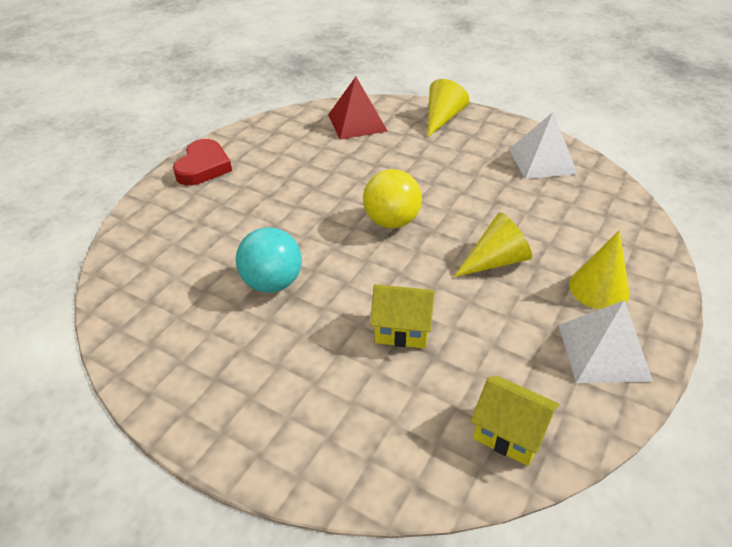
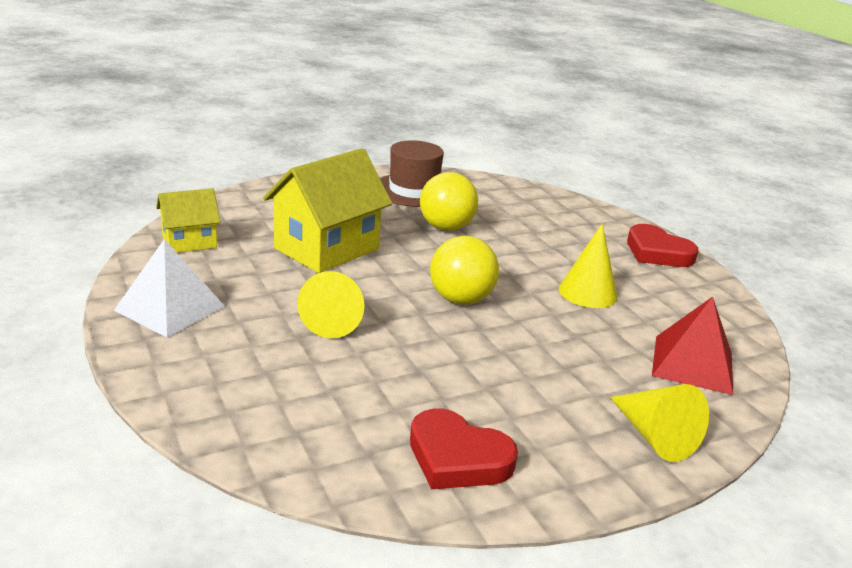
camera: 120 degrees right, 15 degrees down
turquoise ball [236,227,302,293] -> yellow ball [420,172,478,231]
yellow house [370,284,435,349] -> yellow house [263,148,392,273], size x1.76
white pyramid [509,112,578,179] -> red heart [410,408,518,489]
yellow cone [569,231,630,309] -> yellow cone moved to [559,223,618,308]
none -> brown hat [380,140,444,207]

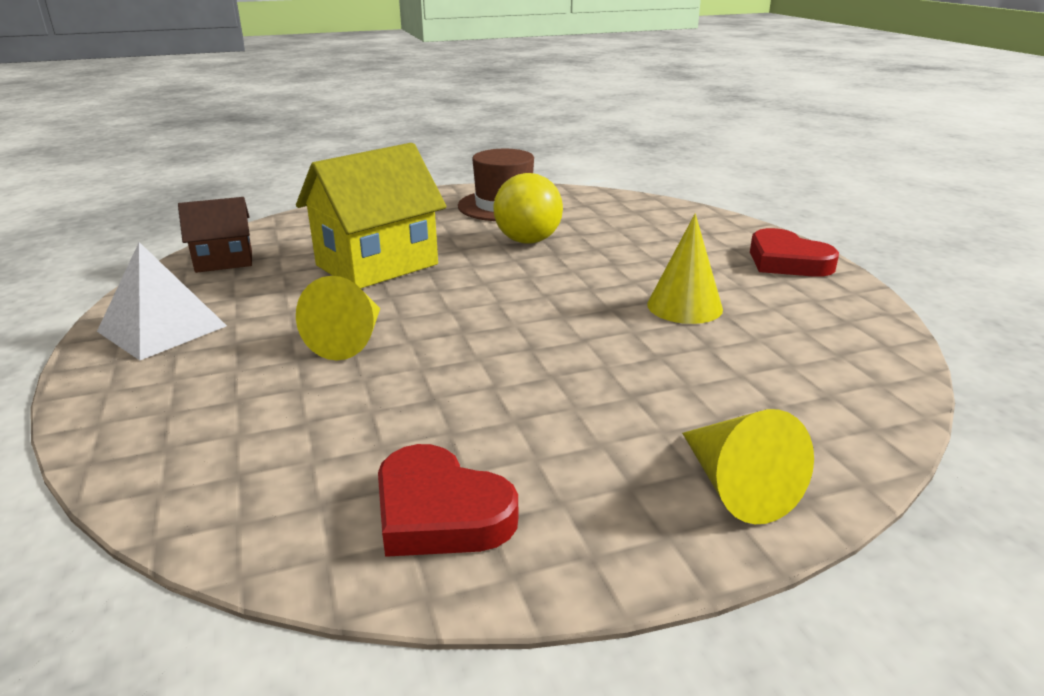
camera: 10 degrees right, 0 degrees up
yellow house [156,188,220,253] -> brown house [178,197,252,273]
yellow ball [430,236,499,305] -> none
red pyramid [652,297,733,395] -> none

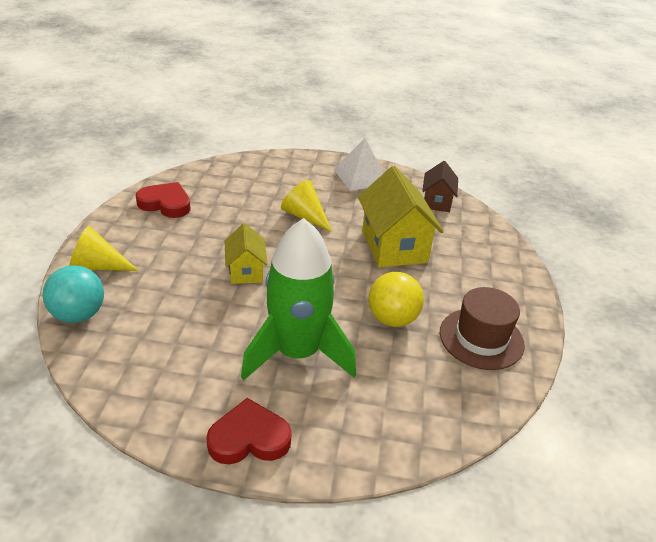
camera: 115 degrees right, 10 degrees up
red heart [378,444,518,557] -> red heart turned 45 degrees clockwise [136,182,191,218]
yellow cone [647,213,723,324] -> none
none -> turquoise ball [43,265,104,323]
none -> yellow house [225,223,268,284]
none -> green rocket [241,218,356,380]

